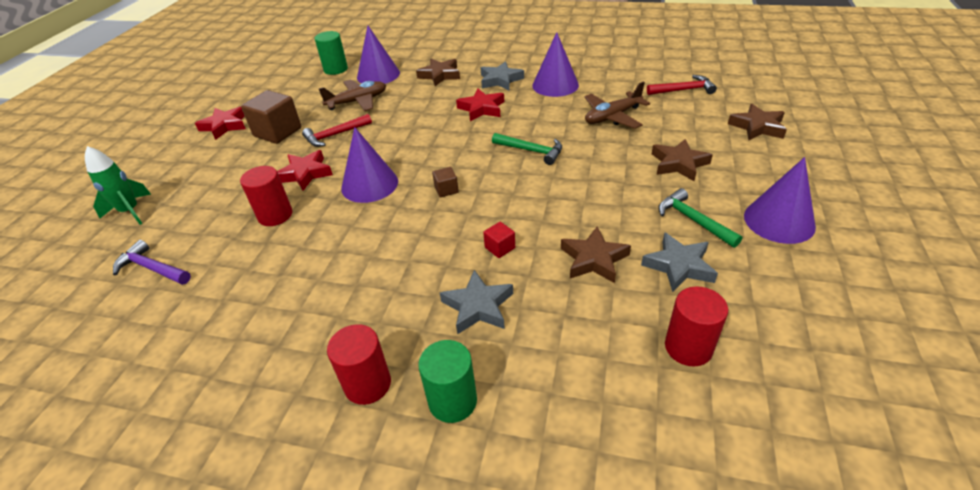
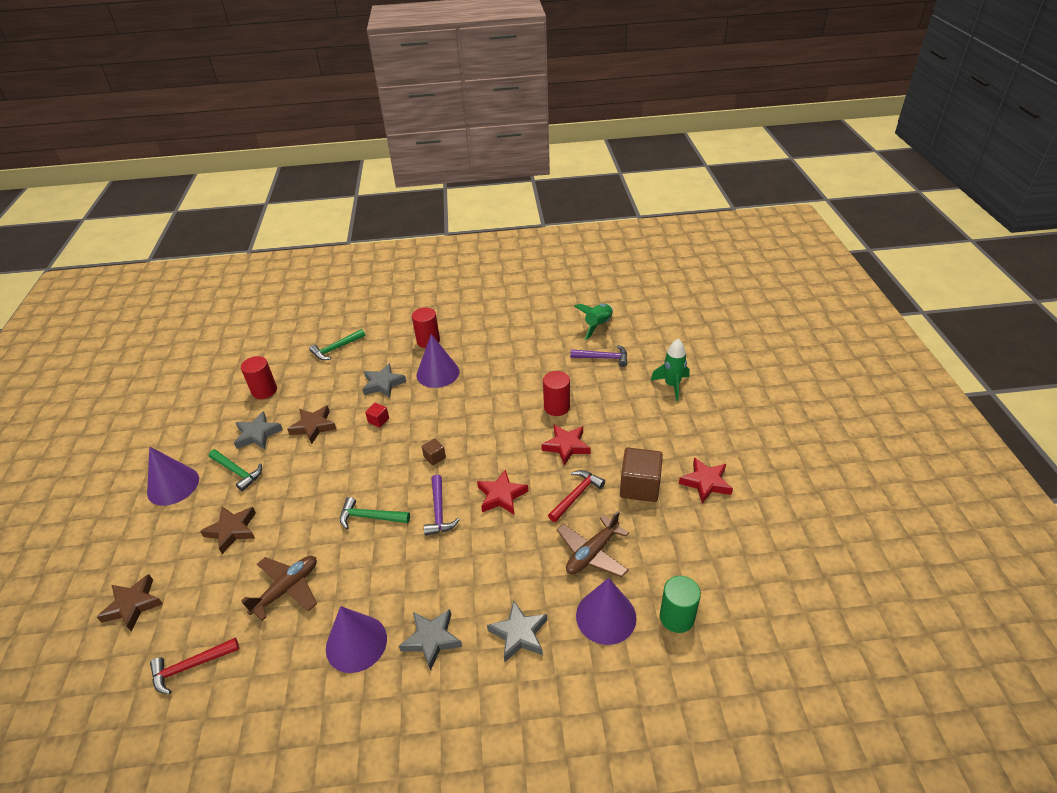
camera: 160 degrees right, 0 degrees up
purple cone [341,127,398,203] -> purple cone moved to [417,334,459,388]
brown star [416,59,460,86] -> grey star [487,601,547,662]
green cylinder [418,340,477,423] -> none
red star [456,89,504,121] -> red star moved to [477,470,528,515]
none -> green hammer [309,329,365,360]
none -> purple hammer [424,475,460,536]
none -> green rocket [574,304,613,340]

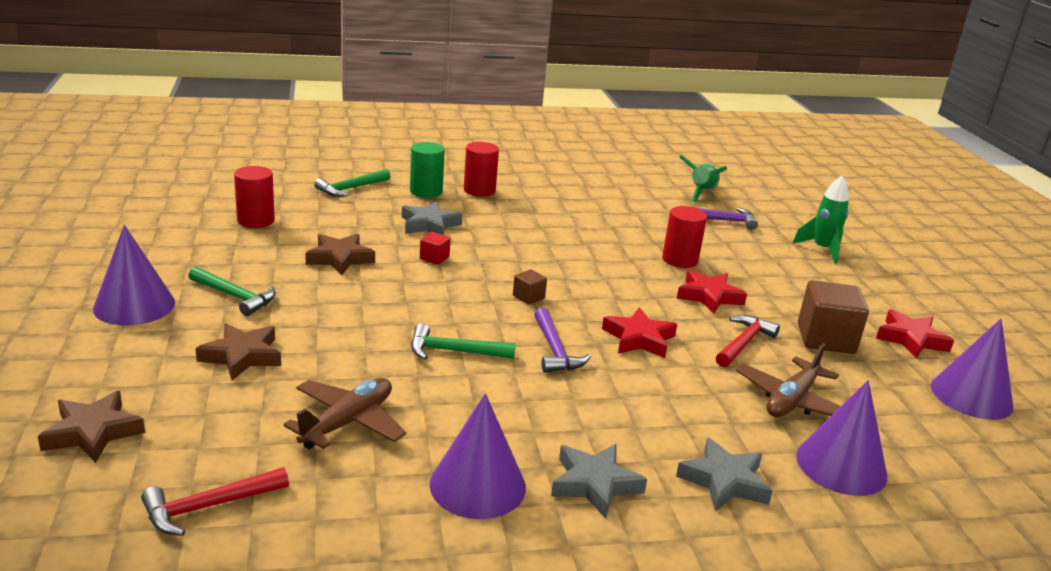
camera: 10 degrees left, 15 degrees down
grey star [234,411,283,449] -> none
purple cone [417,334,459,388] -> purple cone moved to [931,319,1013,420]
green cylinder [660,576,701,633] -> green cylinder moved to [410,142,445,198]

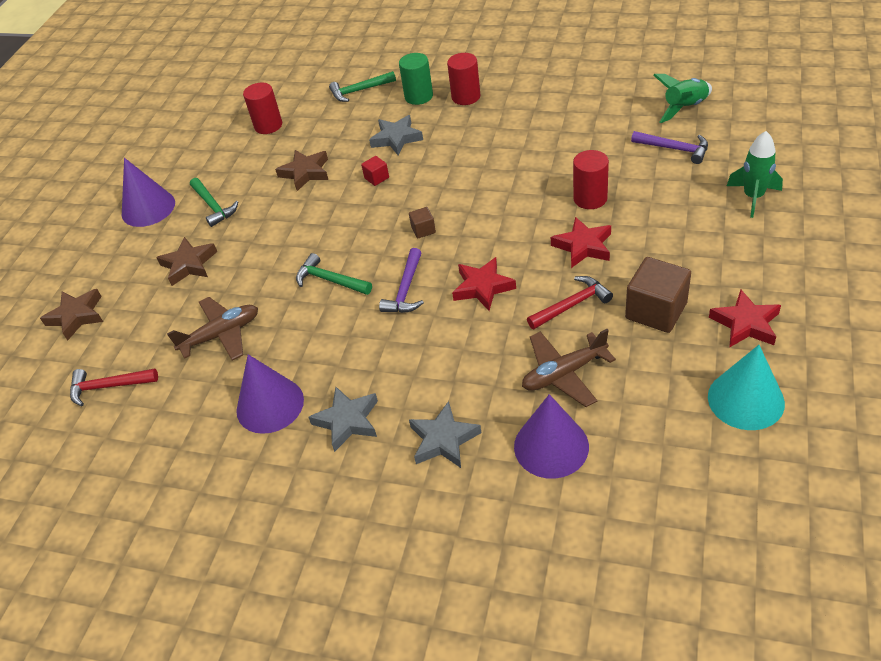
camera: 35 degrees right, 20 degrees up
purple cone [931,319,1013,420] -> turquoise cone [708,345,785,430]

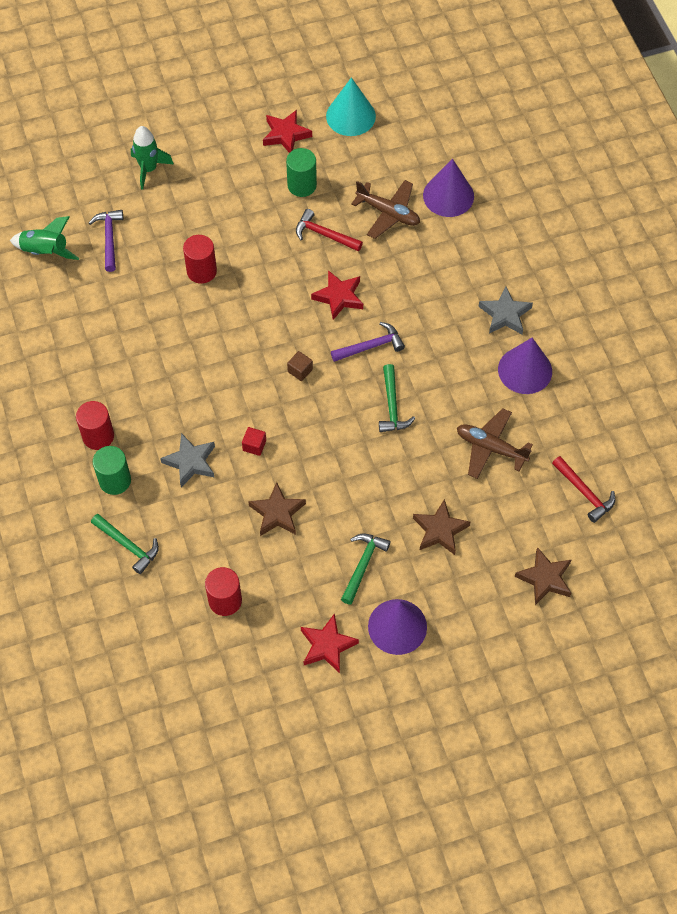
camera: 130 degrees left, 15 degrees up
grey star [409,401,481,468] -> none
red star [551,217,611,268] -> red star moved to [301,613,359,673]
brown cube [625,257,691,333] -> green cylinder [286,148,317,197]

